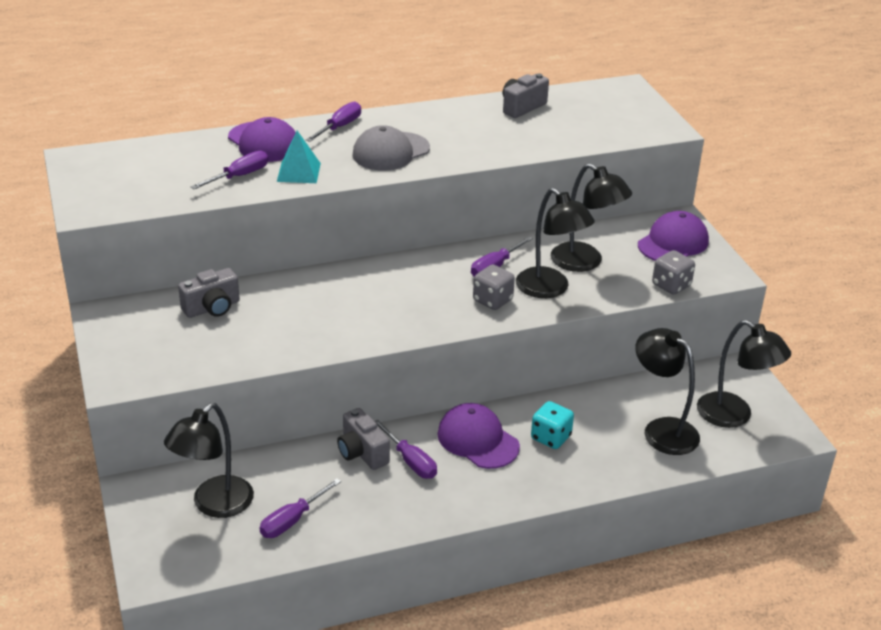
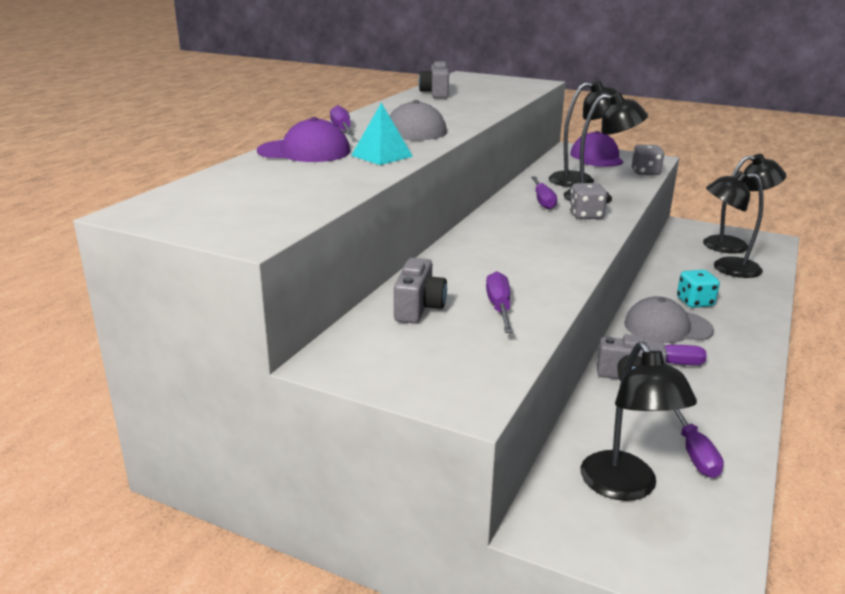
camera: 45 degrees left, 10 degrees down
purple screwdriver [191,151,268,189] -> purple screwdriver moved to [486,271,513,333]
purple cap [437,403,520,469] -> grey cap [624,296,714,343]

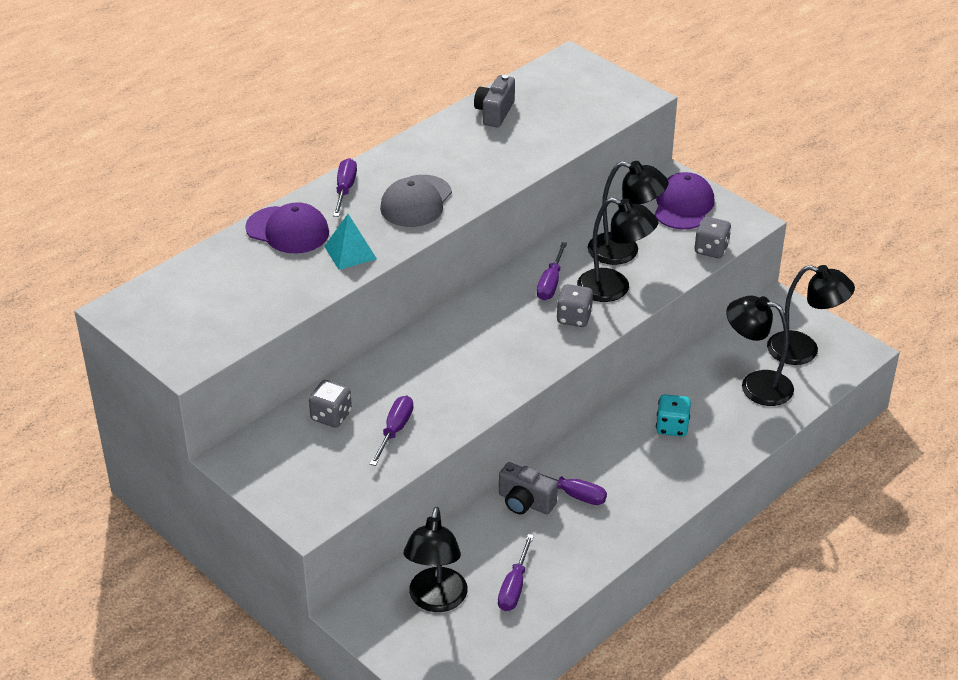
camera: 20 degrees right, 15 degrees up
grey camera [394,258,447,324] -> grey dice [309,380,352,428]
grey cap [624,296,714,343] -> none

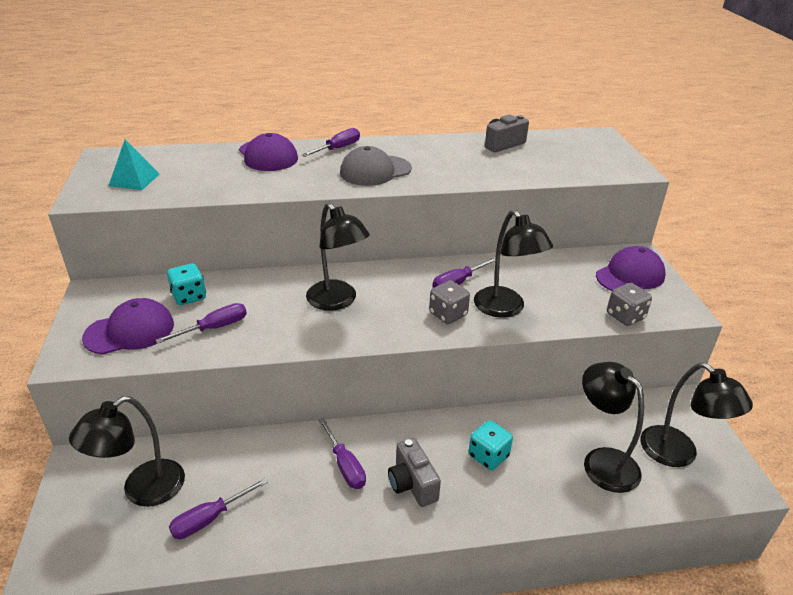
camera: 35 degrees right, 5 degrees down
grey dice [309,380,352,428] -> turquoise dice [167,263,206,305]
turquoise pyramid [324,214,377,270] -> turquoise pyramid moved to [109,140,160,190]
grey camera [499,462,558,514] -> grey camera moved to [388,438,441,507]
black lamp [588,161,669,265] -> black lamp moved to [306,203,370,311]
none -> purple cap [82,298,174,355]

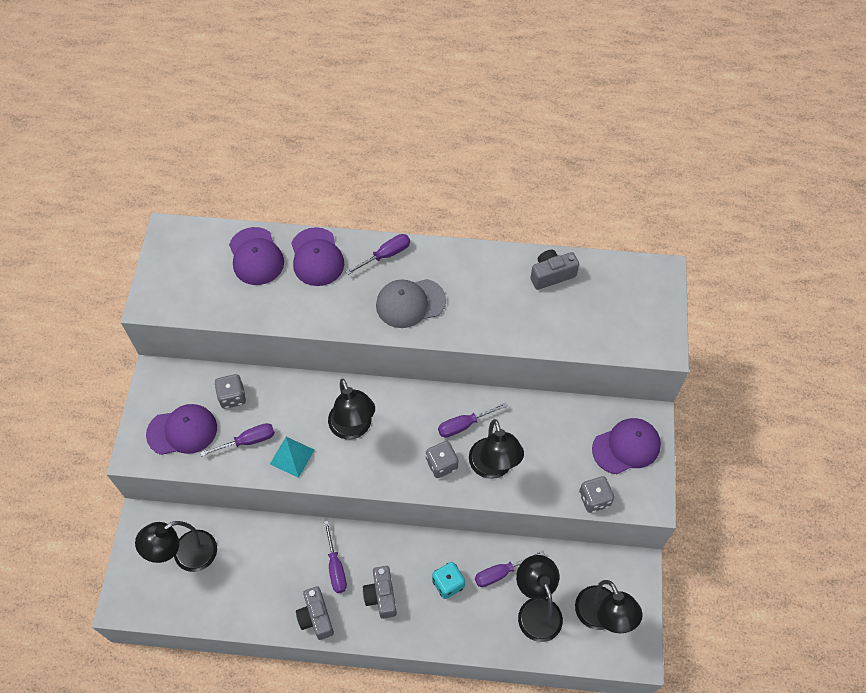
camera: 15 degrees right, 25 degrees up
turquoise pyramid [109,140,160,190] -> turquoise pyramid moved to [270,437,314,478]
turquoise dice [167,263,206,305] -> grey dice [215,374,246,409]
purple screwdriver [169,478,268,539] -> purple screwdriver moved to [475,550,545,587]
none -> purple cap [229,227,284,285]
none -> grey camera [296,586,334,640]

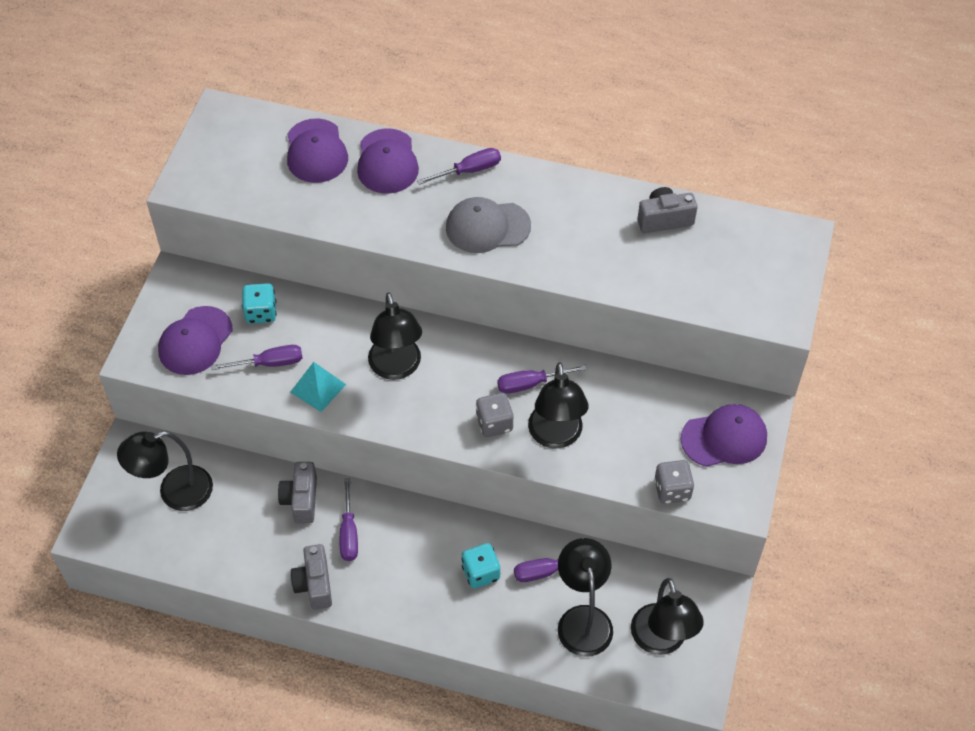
camera: 10 degrees right, 5 degrees down
purple cap [146,404,217,455] -> purple cap turned 120 degrees clockwise [158,306,232,375]
grey dice [215,374,246,409] -> turquoise dice [242,283,277,324]
grey camera [363,566,397,619] -> grey camera moved to [278,462,317,523]

